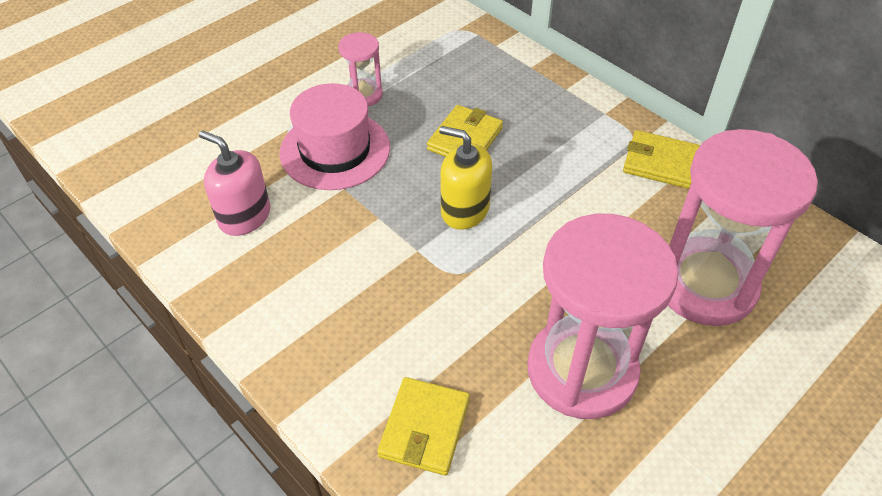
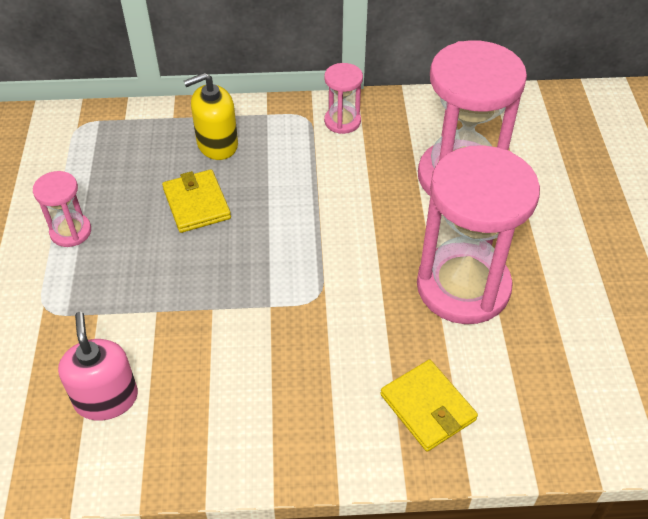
camera: 50 degrees left, 0 degrees up
pink soap dispenser [199,130,270,236] -> pink soap dispenser turned 90 degrees clockwise [58,312,138,421]
pink hat [280,83,390,190] -> none
yellow soap dispenser [439,126,492,230] -> yellow soap dispenser moved to [184,73,238,160]
yellow wallet [623,130,700,189] -> pink hourglass [324,63,363,134]

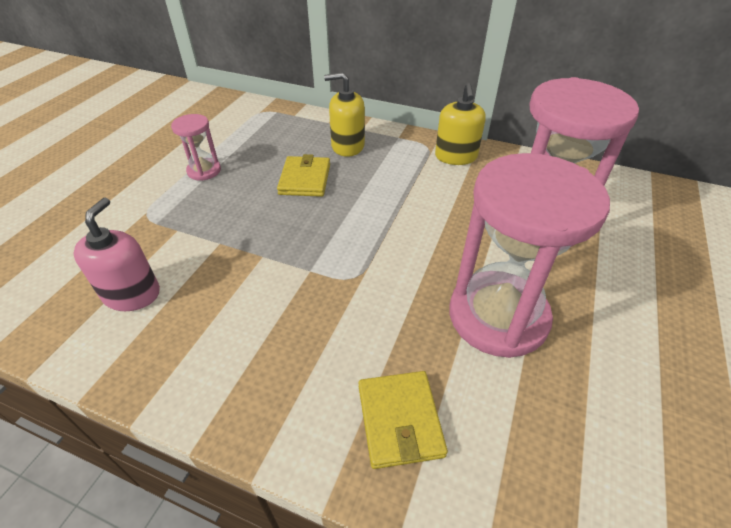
camera: 25 degrees right, 5 degrees down
pink hourglass [324,63,363,134] -> yellow soap dispenser [435,83,486,165]

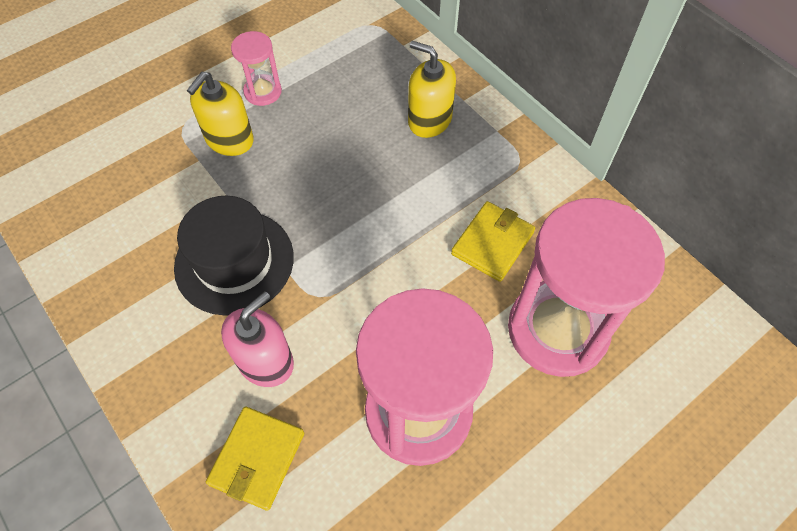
camera: 30 degrees right, 15 degrees up
pink soap dispenser [73,198,160,311] -> pink soap dispenser moved to [221,291,294,387]
yellow wallet [277,154,330,197] -> yellow wallet moved to [451,201,535,282]
yellow soap dispenser [435,83,486,165] -> yellow soap dispenser moved to [187,72,254,156]
none -> black hat [174,196,294,316]

